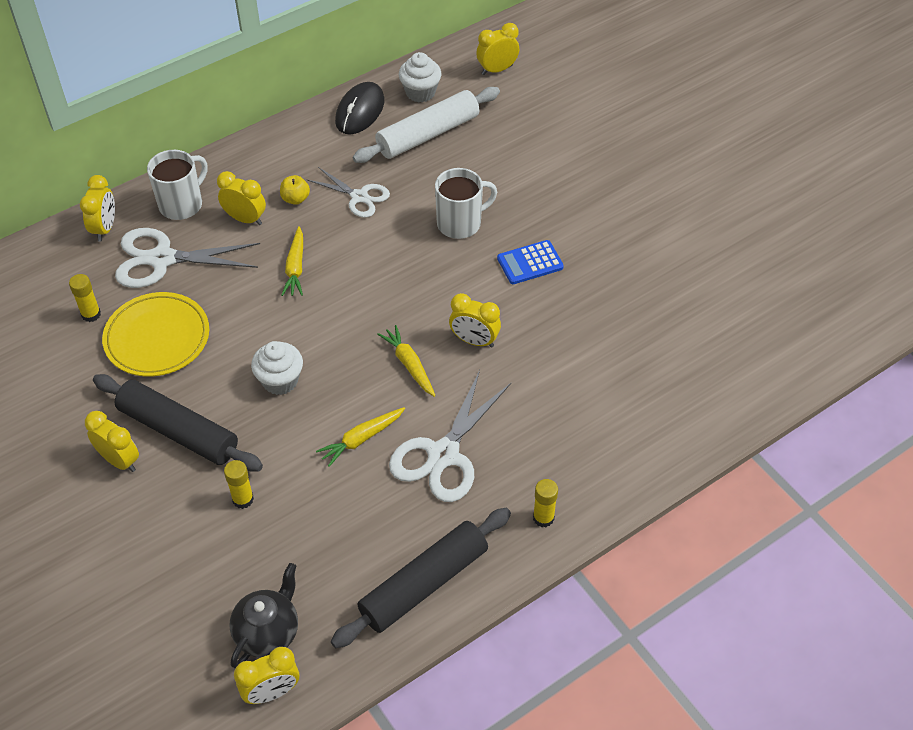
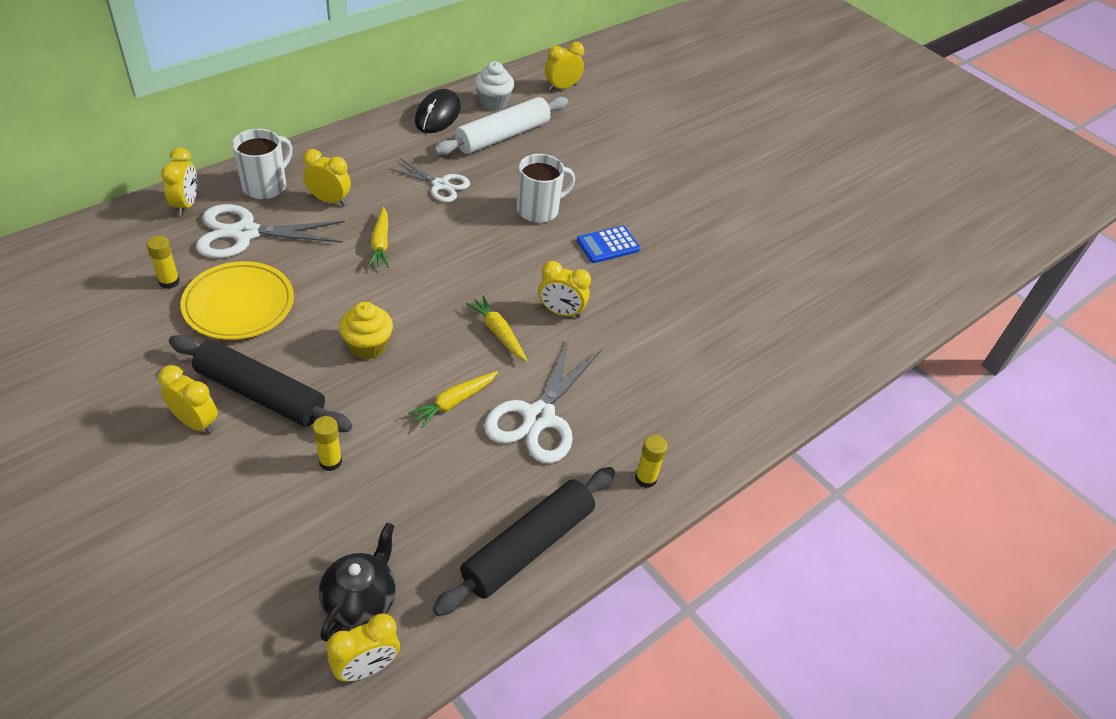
camera: 10 degrees left, 5 degrees down
white cupcake [251,341,303,395] -> yellow cupcake [339,302,393,360]
yellow apple [280,175,310,205] -> none

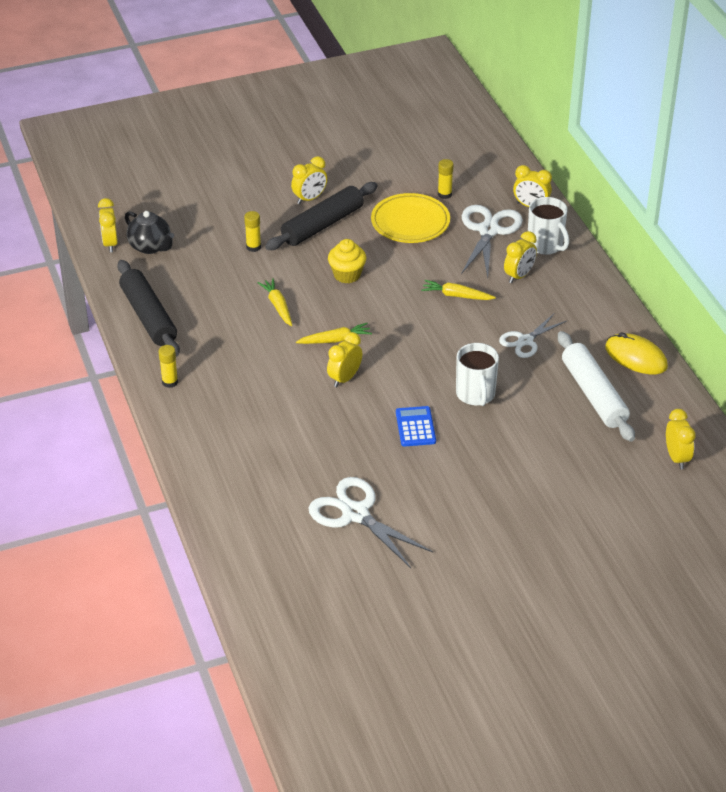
camera: 115 degrees right, 5 degrees down
black mouse [415,89,460,133] -> yellow mouse [605,332,668,374]
white cupcake [475,62,514,110] -> none
white scissors [484,339,601,463] -> white scissors moved to [309,477,433,568]

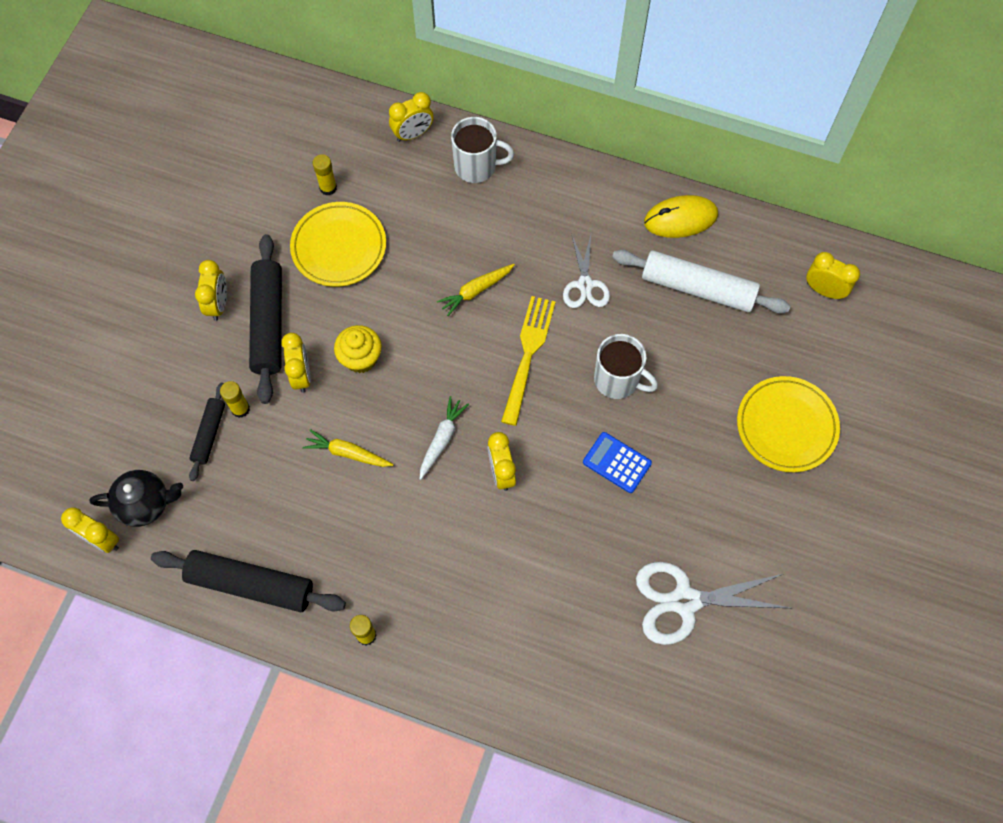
camera: 50 degrees left, 25 degrees up
yellow carrot [296,323,372,344] -> white carrot [420,396,469,480]
white scissors [461,205,523,278] -> none
yellow clock [504,231,537,283] -> yellow clock moved to [281,333,311,393]
none -> black rolling pin [189,382,225,481]
none -> yellow fork [501,296,556,426]
none -> yellow plate [737,376,840,472]

